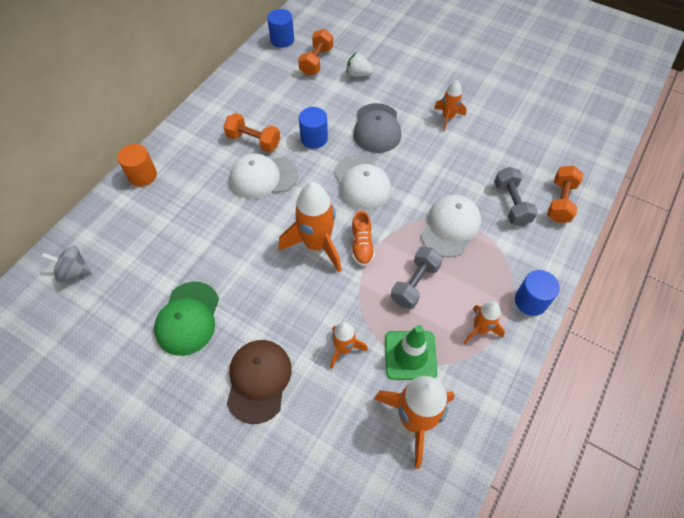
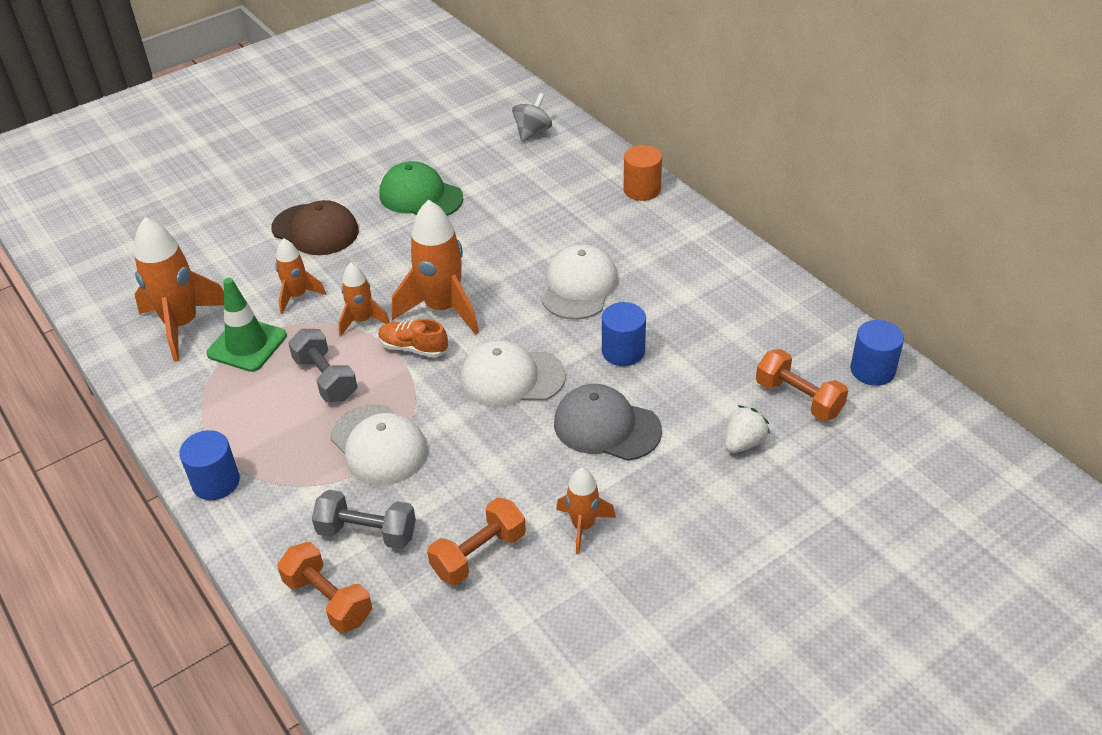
camera: 115 degrees right, 15 degrees down
orange dumbbell [223,113,280,152] -> orange dumbbell moved to [427,497,526,585]
orange rocket [464,301,505,344] -> orange rocket moved to [338,263,390,336]

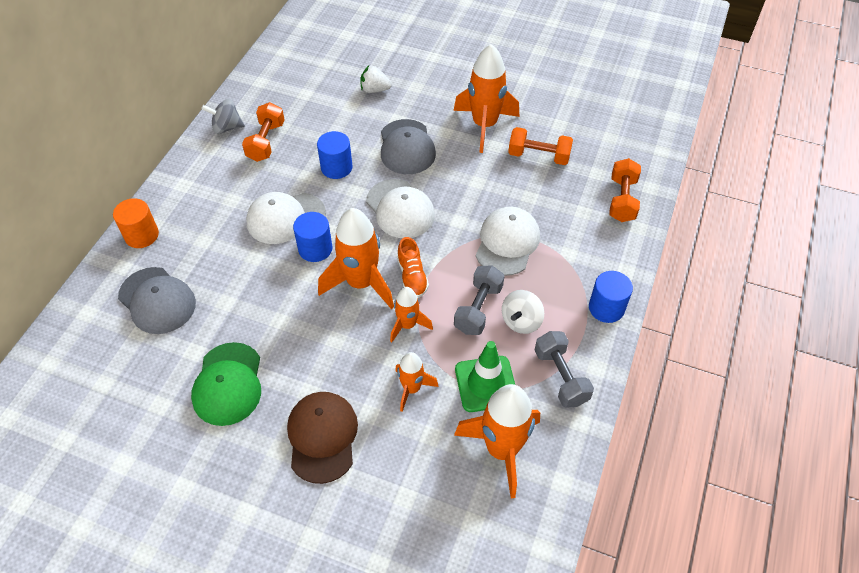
camera: 125 degrees left, 10 degrees up
grey dumbbell [312,490,416,549] -> grey dumbbell moved to [534,331,594,408]
grey spinning top [512,93,552,142] -> grey spinning top moved to [201,99,245,134]
orange rocket [556,468,616,554] -> orange rocket [454,44,519,153], size x1.79
orange dumbbell [756,349,848,421] -> orange dumbbell moved to [242,102,285,162]
blue cylinder [850,320,904,386] -> blue cylinder moved to [293,212,332,262]
none -> grey cap [118,267,196,334]
none -> white spinning top [502,290,544,334]

